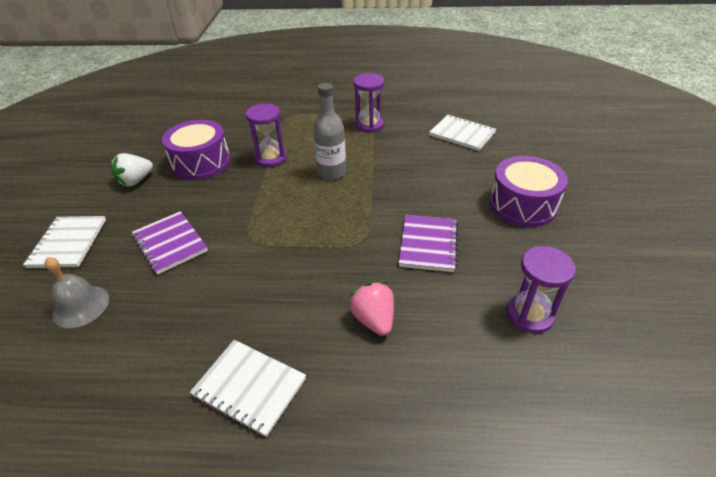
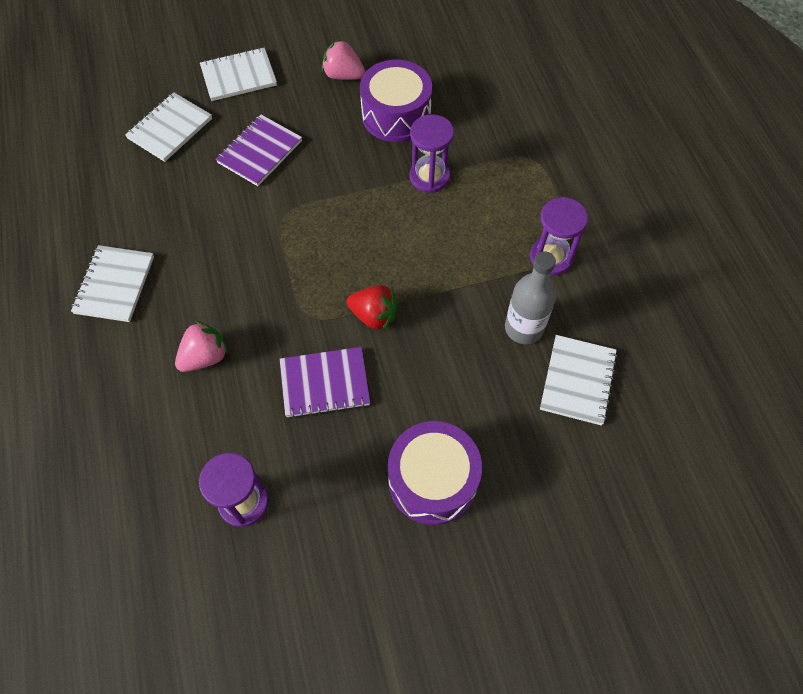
camera: 70 degrees right, 20 degrees up
grey bell [45,257,109,328] -> white notebook [125,92,212,162]
white strawberry [111,153,153,186] -> pink strawberry [322,39,365,80]
grey bottle [313,83,346,180] -> grey bottle moved to [505,252,556,344]
none -> red strawberry [347,285,398,332]

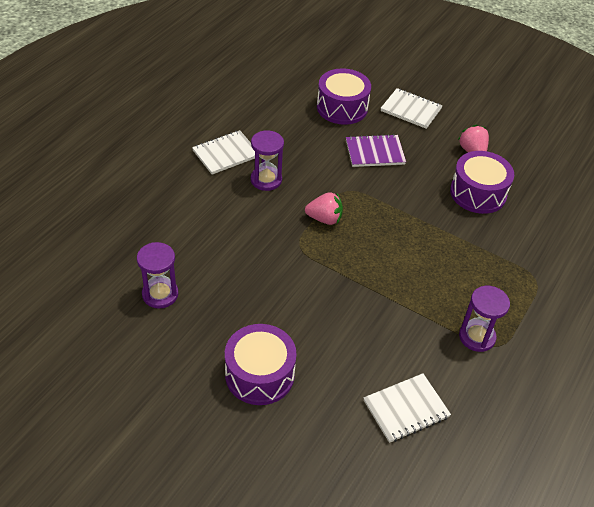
camera: 45 degrees right, 15 degrees down
white notebook [125,92,212,162] -> purple drum [317,68,371,125]
pink strawberry [175,321,229,372] -> pink strawberry moved to [305,192,343,225]
purple notebook [280,347,370,418] -> none
red strawberry [347,285,398,332] -> none
purple hourglass [410,114,454,193] -> purple hourglass moved to [251,130,284,191]
grey bottle [505,252,556,344] -> none

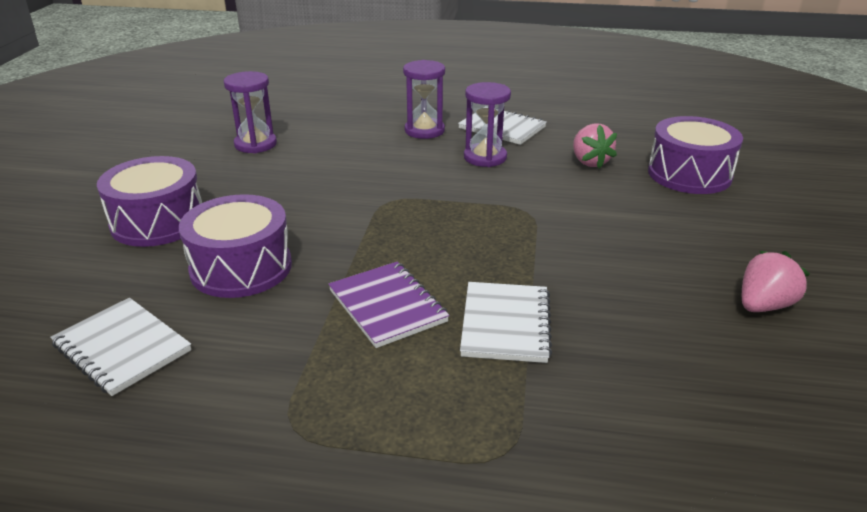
camera: 70 degrees right, 15 degrees down
pink strawberry [305,192,343,225] -> pink strawberry moved to [573,123,617,169]
purple notebook [346,134,406,167] -> purple notebook moved to [328,262,449,348]
white notebook [381,88,442,129] -> white notebook moved to [460,282,552,363]
purple drum [450,151,514,214] -> purple drum moved to [179,194,292,298]
purple hourglass [459,286,510,352] -> purple hourglass moved to [403,60,445,139]

